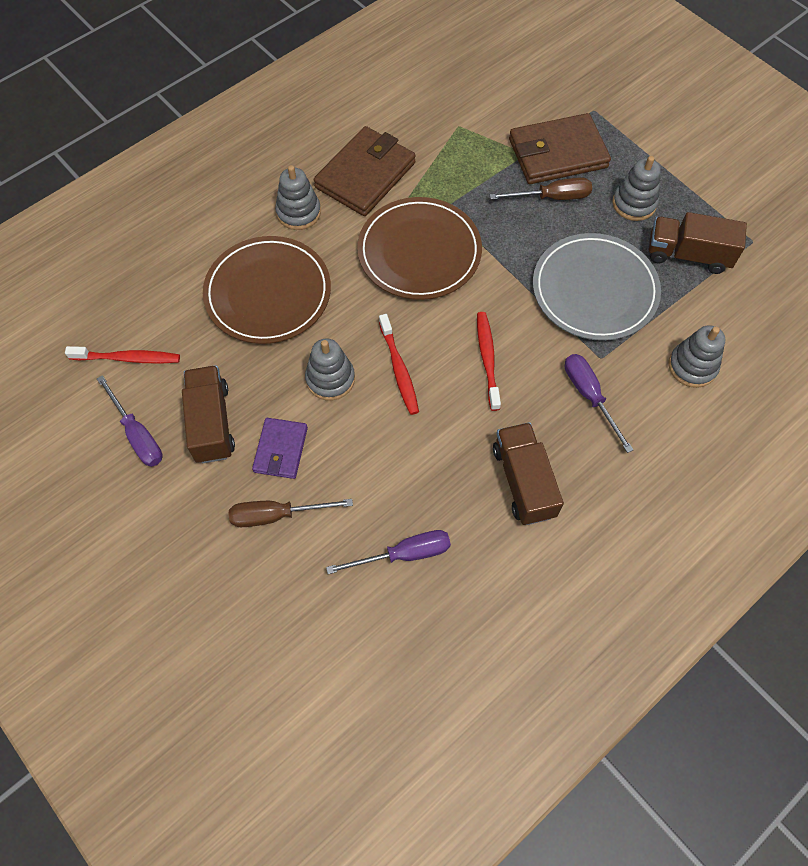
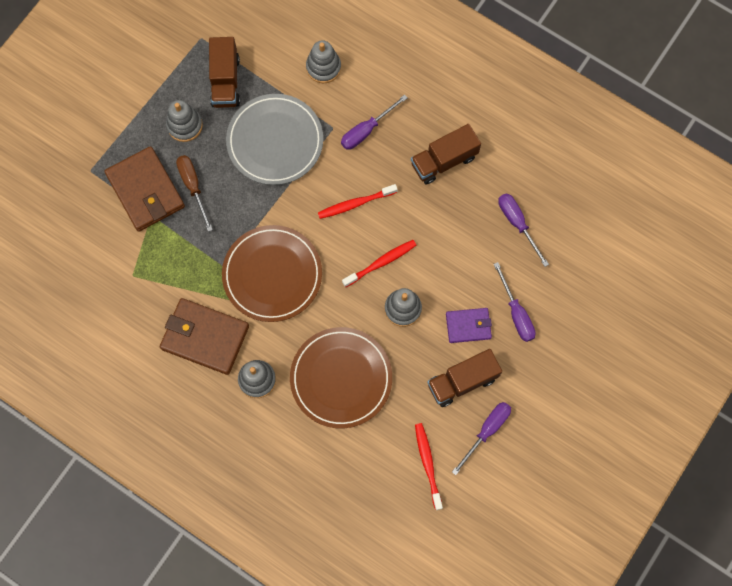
camera: 105 degrees left, 10 degrees up
brown screwdriver [229,499,353,527] -> purple screwdriver [494,262,536,342]

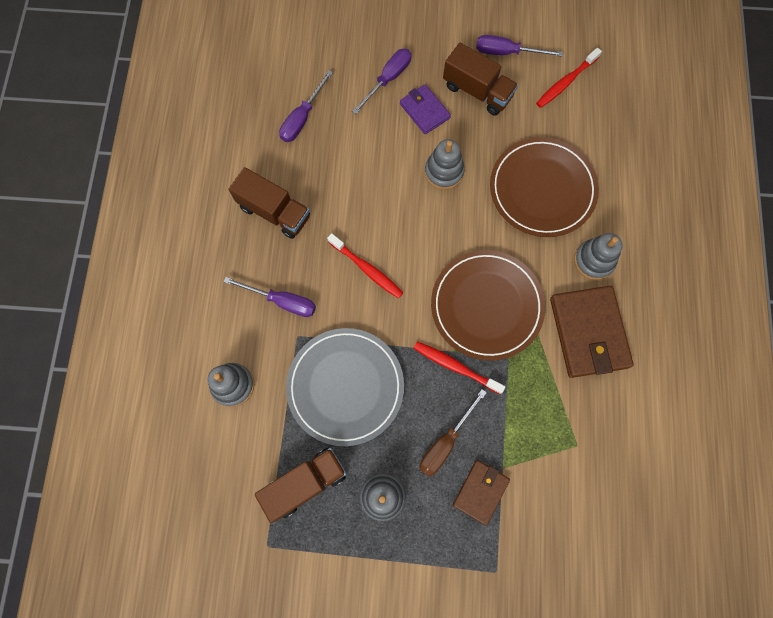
camera: 120 degrees left, 0 degrees up
brown wallet [104,146,185,232] -> brown wallet [453,460,510,526], size x0.57
red toothbrush [342,240,416,287] -> red toothbrush moved to [413,342,505,394]

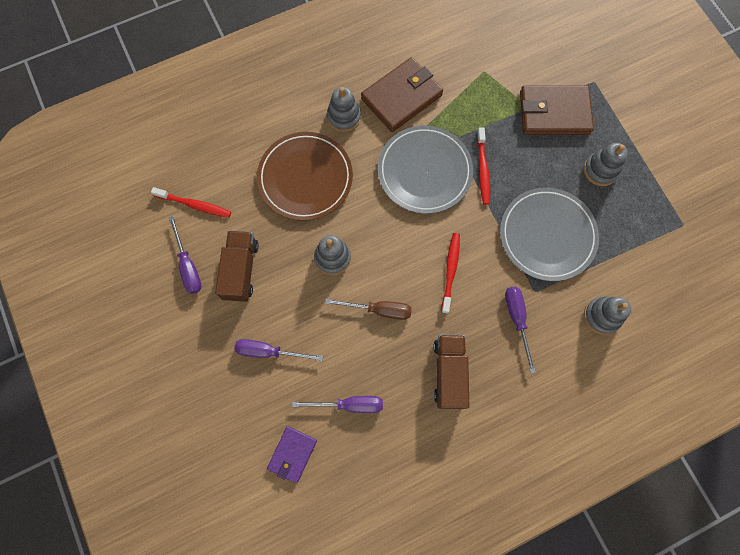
camera: 120 degrees left, 0 degrees up
brown truck [255,448,347,523] -> none
purple wallet [400,84,451,134] -> purple wallet moved to [267,426,317,483]
brown screwdriver [420,389,487,476] -> brown screwdriver moved to [325,299,412,320]
brown plate [431,250,545,361] -> grey plate [378,126,473,214]
brown wallet [453,460,510,526] -> brown wallet [520,85,594,135], size x1.75

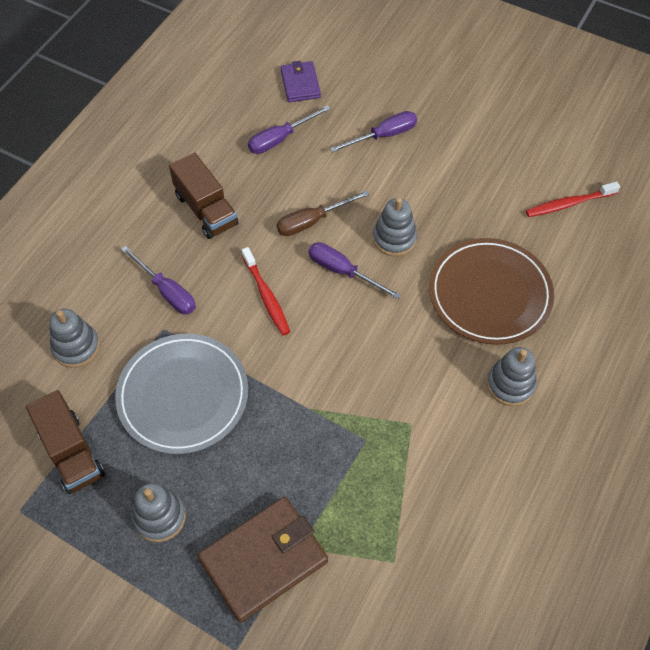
camera: 145 degrees right, 15 degrees down
purple screwdriver [169,216,201,294] -> purple screwdriver moved to [308,242,401,299]
brown truck [215,230,259,302] -> brown truck moved to [26,390,105,494]
brown wallet [361,57,443,132] -> none
grey plate [378,126,473,214] -> none
red toothbrush [477,127,490,205] -> none

